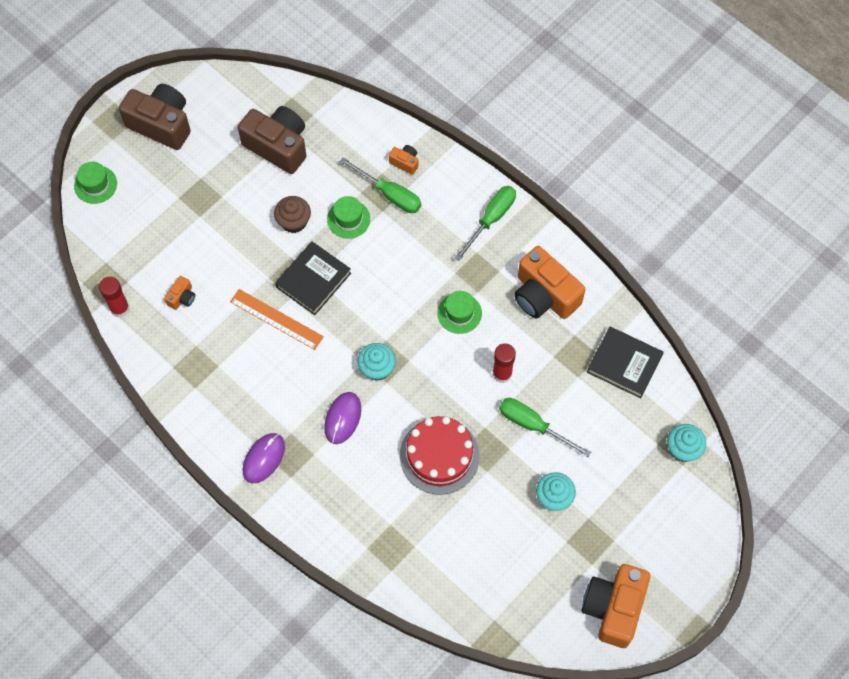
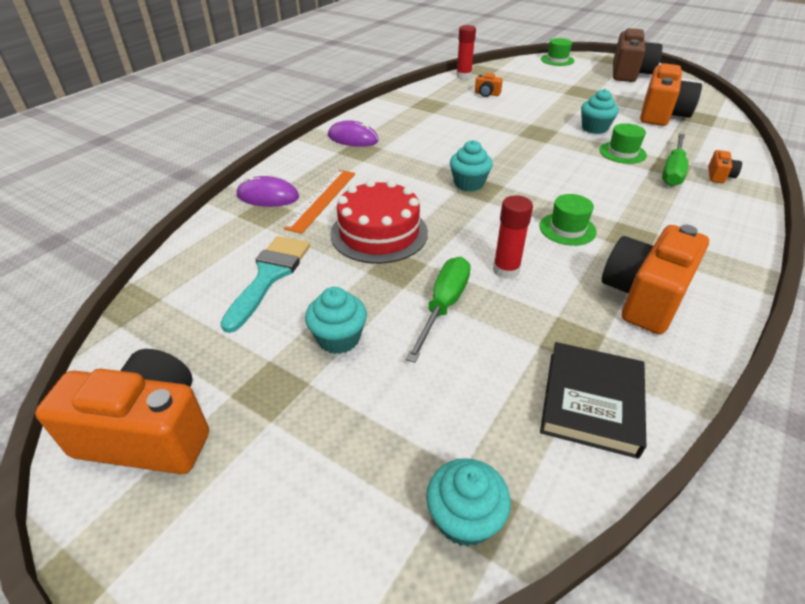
camera: 80 degrees right, 25 degrees down
orange ruler [230,289,324,350] -> orange ruler moved to [284,170,355,234]
brown camera [238,106,306,174] -> orange camera [640,63,702,126]
brown cupcake [274,196,311,233] -> turquoise cupcake [581,89,619,134]
black book [275,242,351,315] -> none
purple mouse [324,392,361,444] -> purple mouse moved to [237,176,299,207]
green screwdriver [455,186,516,261] -> none
none -> turquoise brush [220,236,310,333]

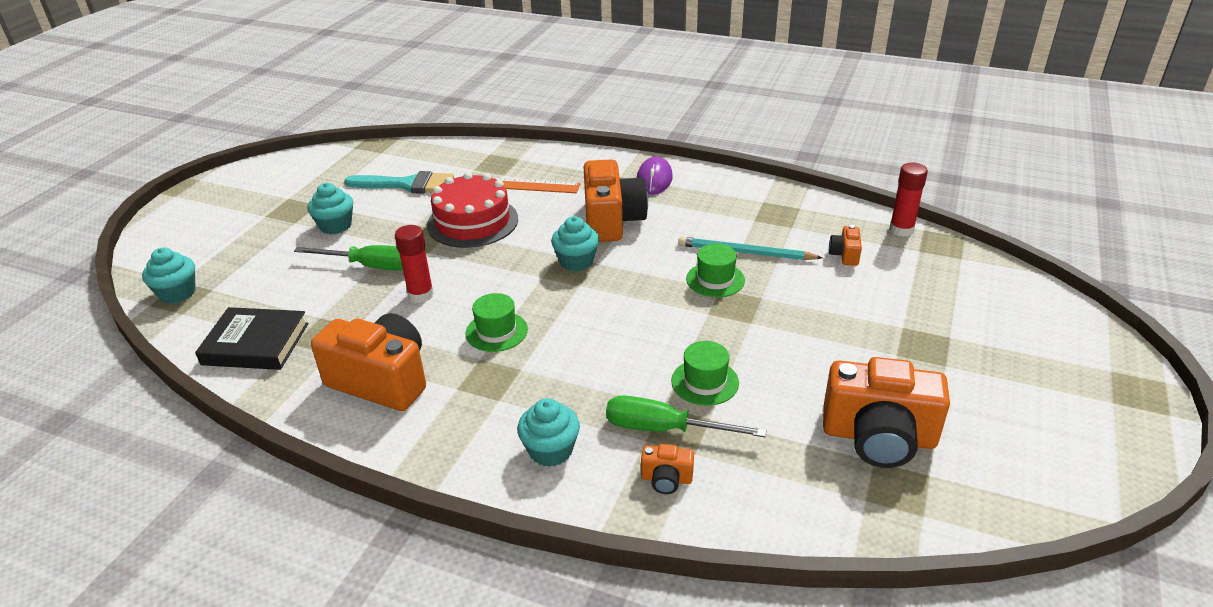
camera: 80 degrees right, 5 degrees down
orange camera [35,349,209,474] -> orange camera moved to [584,159,648,242]
purple mouse [237,176,299,207] -> none
green hat [541,38,574,66] -> green hat moved to [686,244,745,297]
turquoise cupcake [581,89,619,134] -> turquoise cupcake moved to [517,398,580,467]
brown camera [613,28,662,82] -> none
none -> turquoise pencil [678,237,823,260]

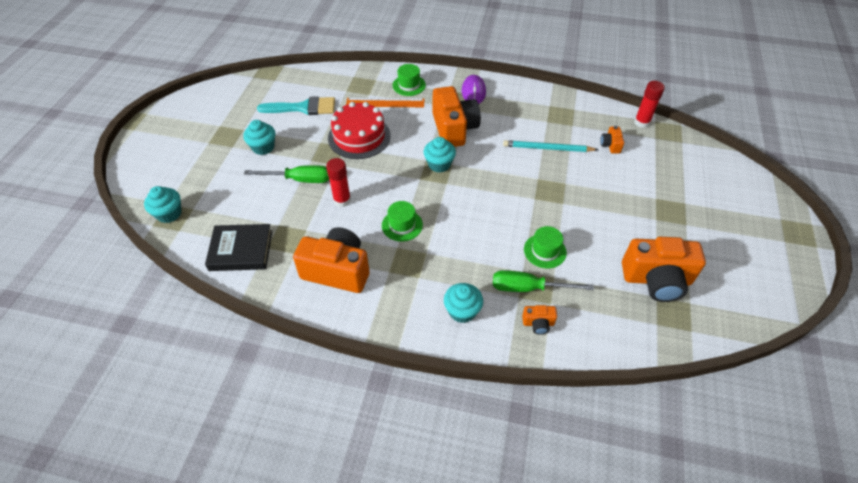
camera: 10 degrees left, 15 degrees up
green hat [686,244,745,297] -> green hat moved to [393,64,426,96]

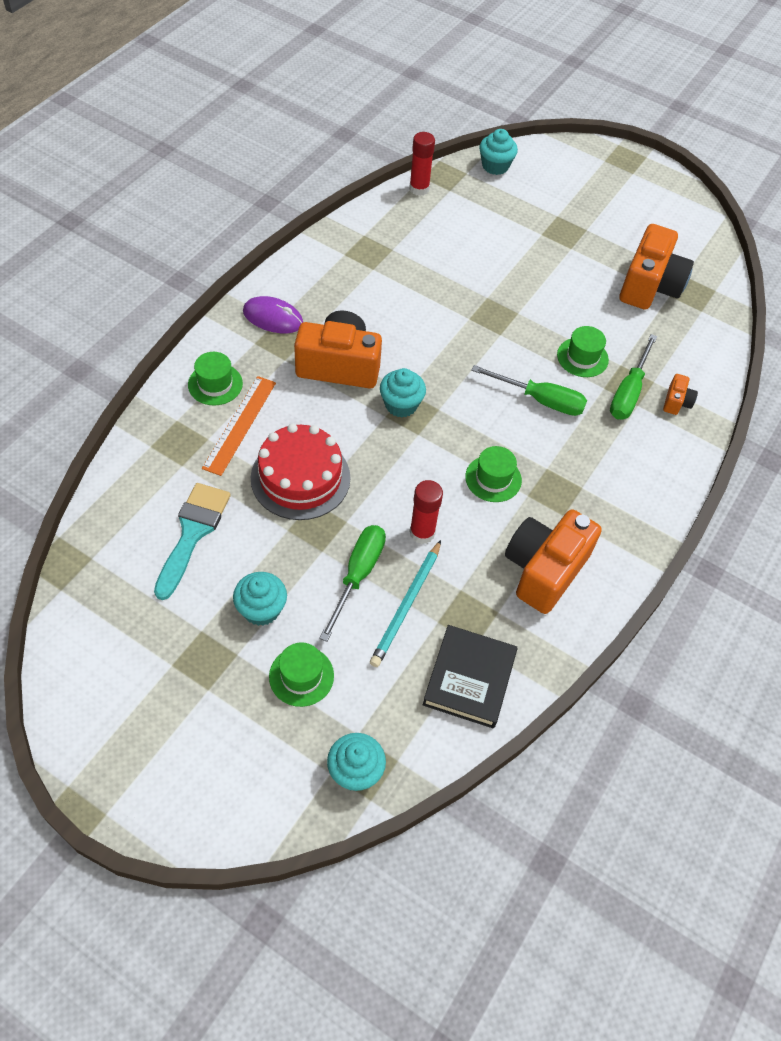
camera: 75 degrees left, 5 degrees up
turquoise cupcake [444,283,483,323] -> turquoise cupcake moved to [479,129,518,175]
turquoise pencil [503,140,598,152] -> turquoise pencil moved to [370,540,441,667]
orange camera [600,126,624,153] -> none
none -> green hat [269,642,334,707]
none -> green screwdriver [471,365,587,416]

